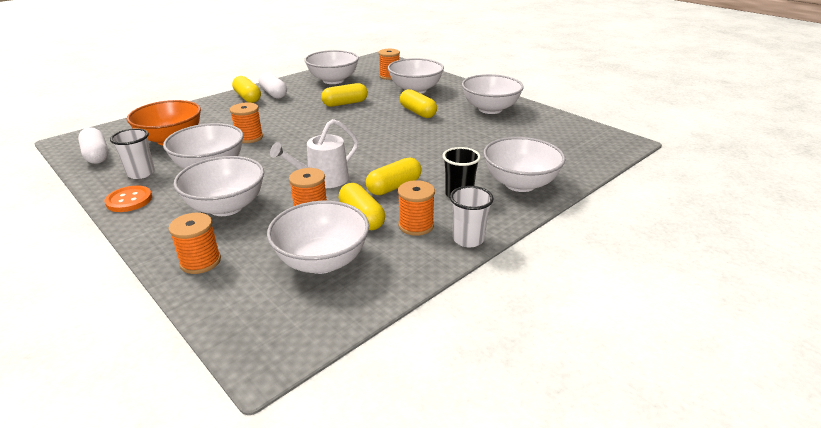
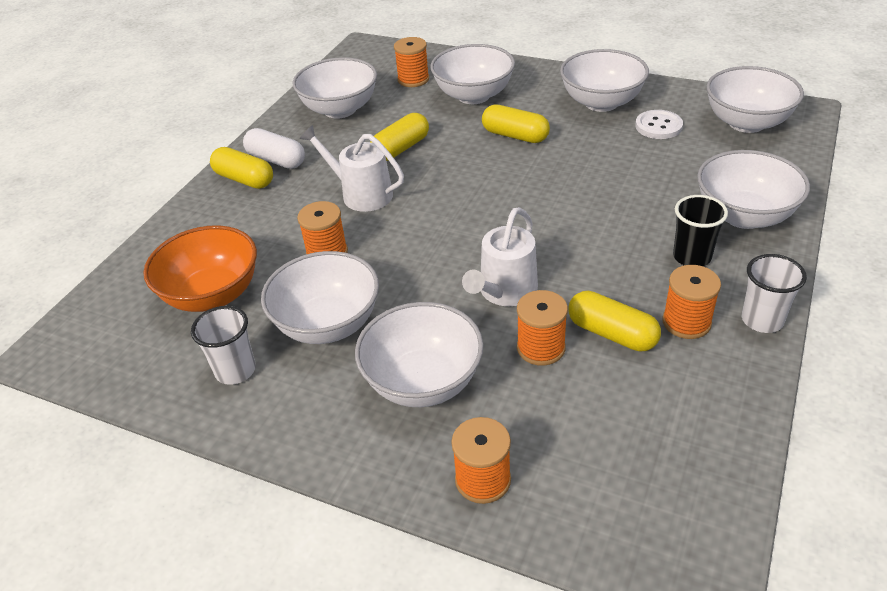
camera: 20 degrees left, 10 degrees up
white capsule [78,128,109,164] -> none
orange button [104,186,152,212] -> none
white bowl [267,201,369,274] -> white bowl moved to [706,66,804,133]
yellow capsule [366,157,422,195] -> none
none -> white watering can [300,125,404,212]
none -> white button [635,110,683,139]

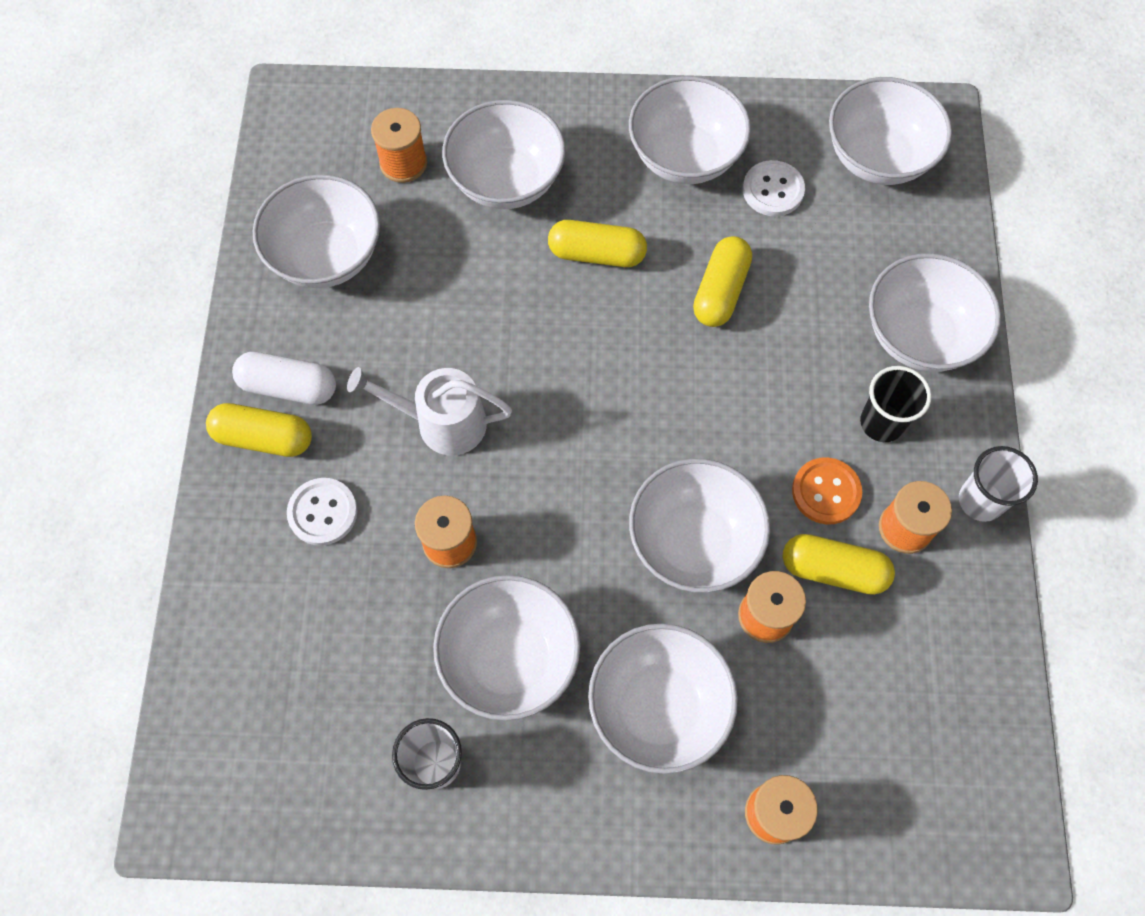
camera: 25 degrees left, 25 degrees up
orange bowl [143,225,257,312] -> none
yellow capsule [370,113,429,161] -> yellow capsule moved to [693,236,752,327]
white watering can [462,207,538,306] -> white bowl [629,459,770,593]
none -> white button [287,478,358,546]
none -> orange button [792,457,862,524]

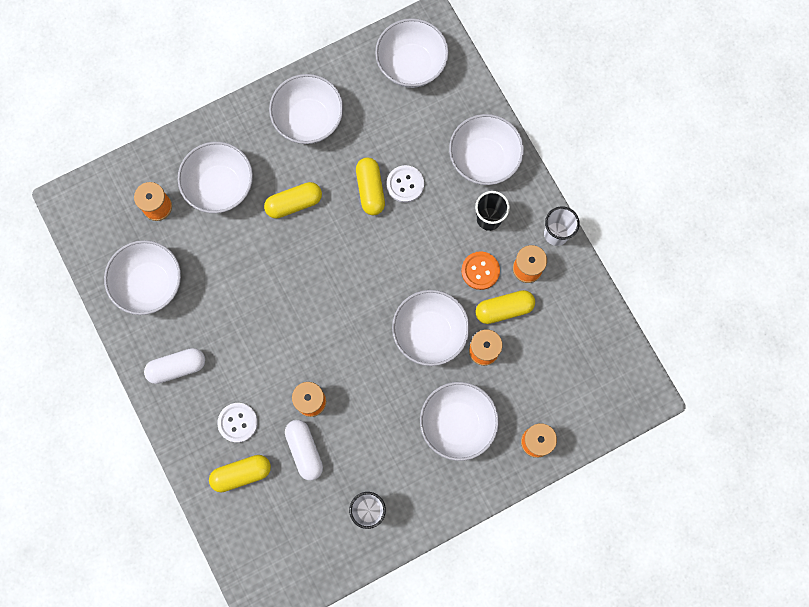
camera: 30 degrees left, 10 degrees up
yellow capsule [206,403,312,457] -> yellow capsule moved to [209,455,271,492]
white watering can [347,367,512,455] -> none
white bowl [433,575,580,721] -> none
white button [743,160,805,216] -> white button moved to [387,165,424,203]
none -> white capsule [285,420,323,480]

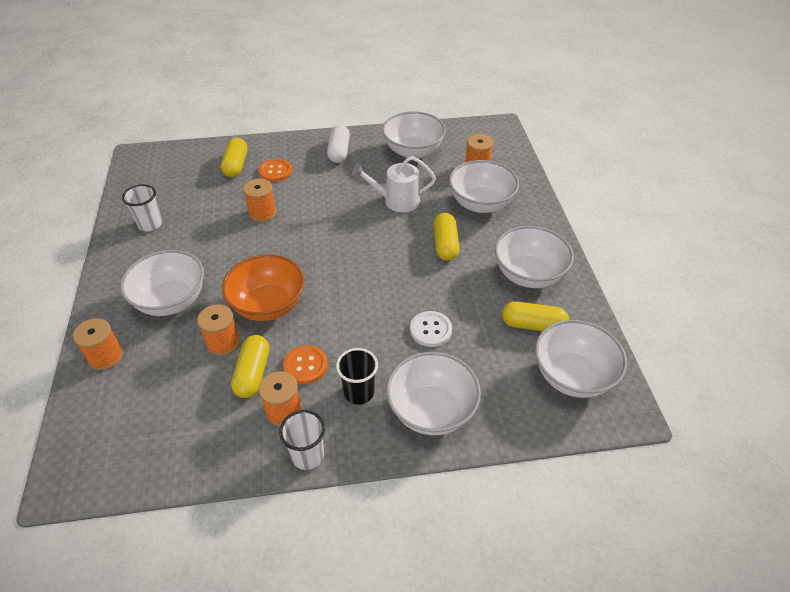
camera: 110 degrees right, 30 degrees down
white button [218,403,258,443] -> orange button [259,159,292,182]
white capsule [285,420,323,480] -> none
yellow capsule [356,157,385,215] -> yellow capsule moved to [502,301,569,331]
white bowl [392,290,470,366] -> orange bowl [222,254,304,321]
none -> white watering can [352,156,436,212]

